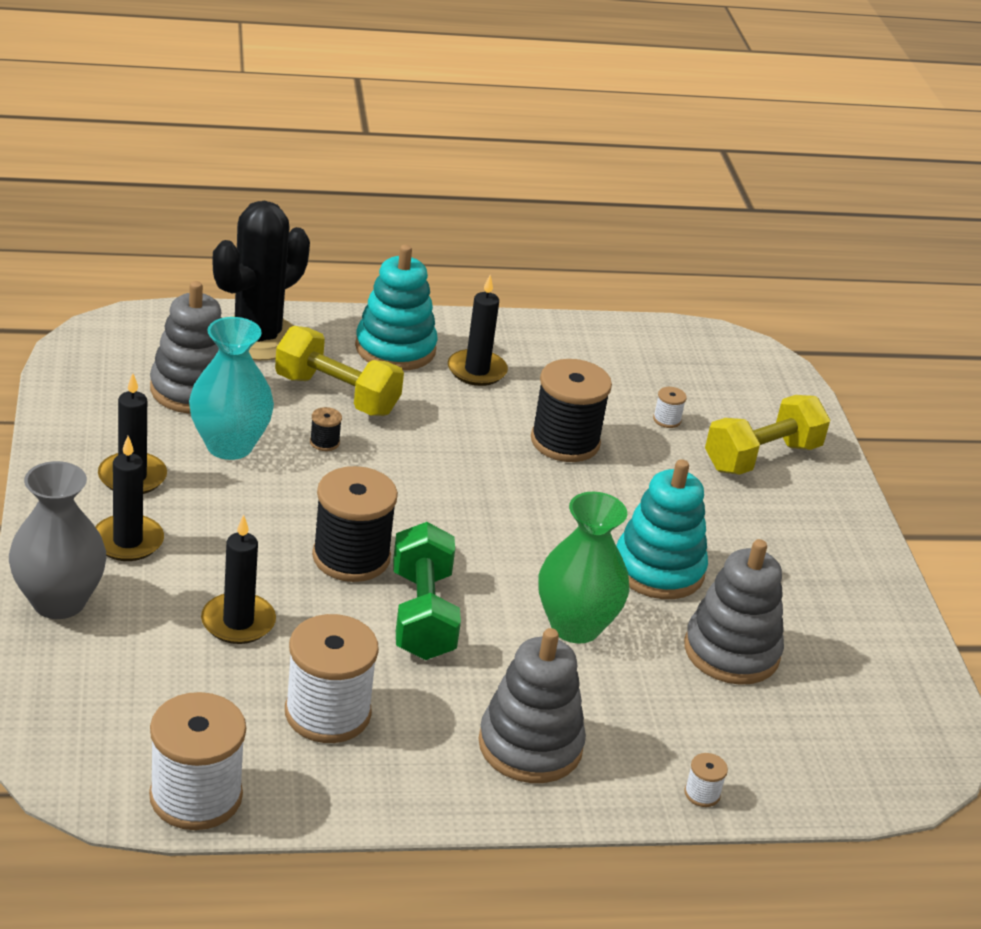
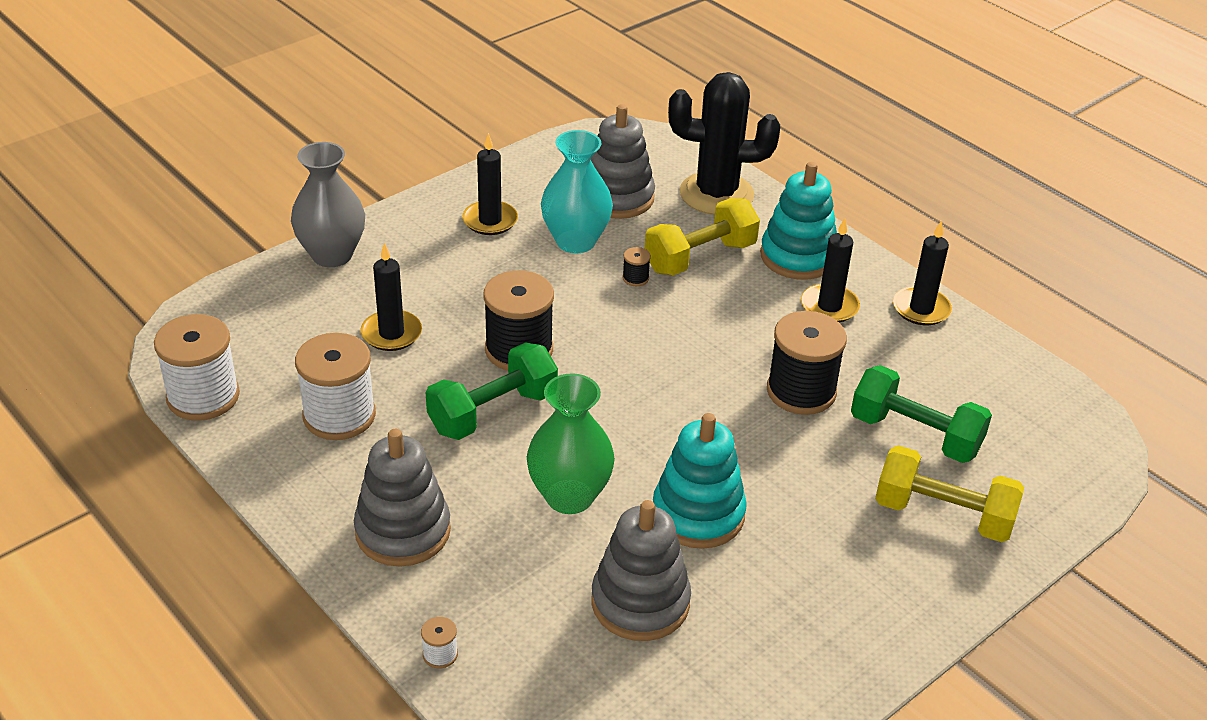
camera: 60 degrees right, 5 degrees up
black candle [95,436,164,561] -> black candle moved to [893,220,952,325]
yellow dumbbell [275,326,404,416] -> yellow dumbbell turned 60 degrees clockwise [645,198,760,276]
white spool [653,387,687,428] -> green dumbbell [851,365,992,463]

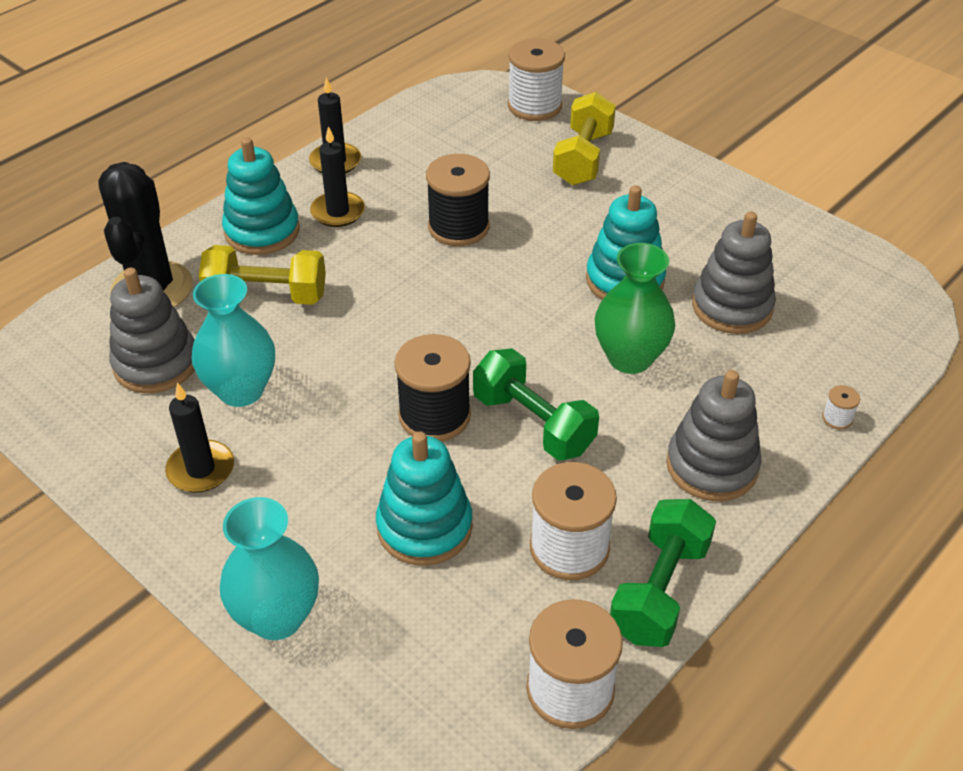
camera: 95 degrees left, 5 degrees up
grey vase [291,142,365,267] -> turquoise vase [220,497,319,640]
black candle [361,243,422,351] -> turquoise stacking toy [376,431,473,566]
black spool [622,247,651,286] -> none
yellow dumbbell [645,198,760,276] -> yellow dumbbell turned 45 degrees counterclockwise [199,245,326,305]
green dumbbell [851,365,992,463] -> green dumbbell moved to [610,499,716,647]
none -> white spool [508,38,565,121]

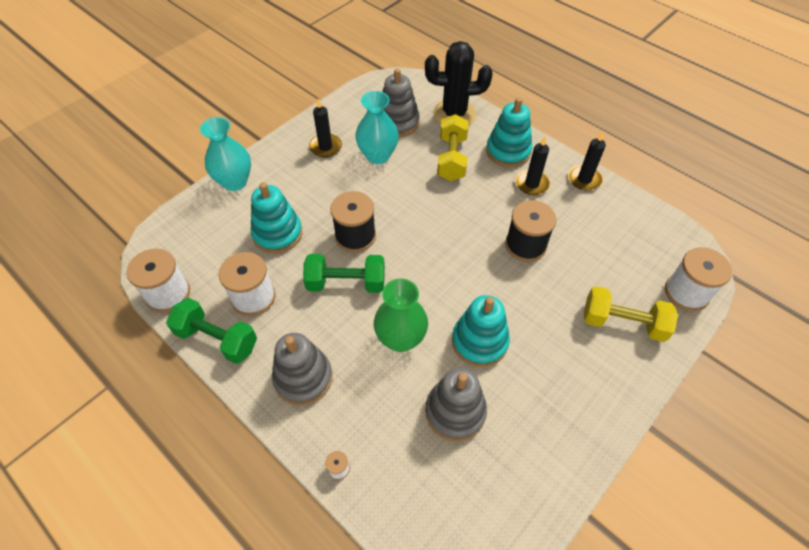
camera: 90 degrees right, 10 degrees up
green dumbbell [473,348,599,460] -> green dumbbell turned 45 degrees clockwise [303,254,385,293]

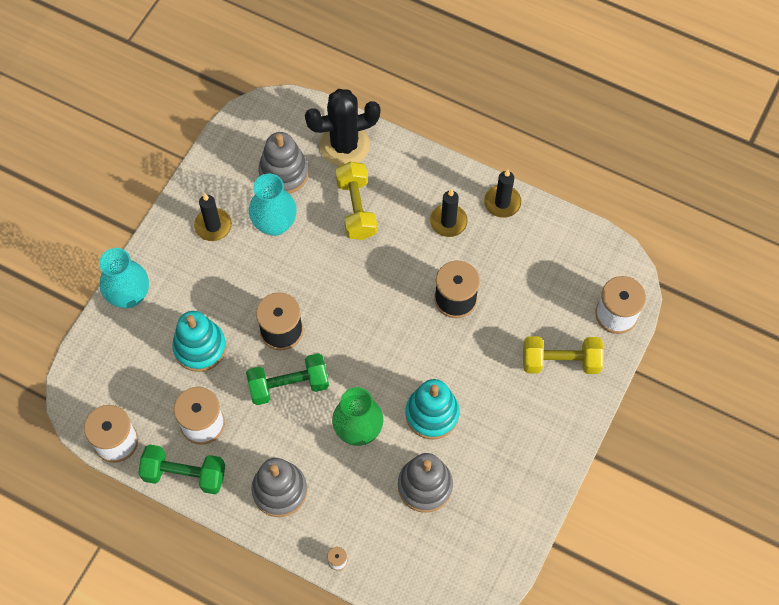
camera: 15 degrees left, 10 degrees up
turquoise stacking toy [486,98,532,167] -> none

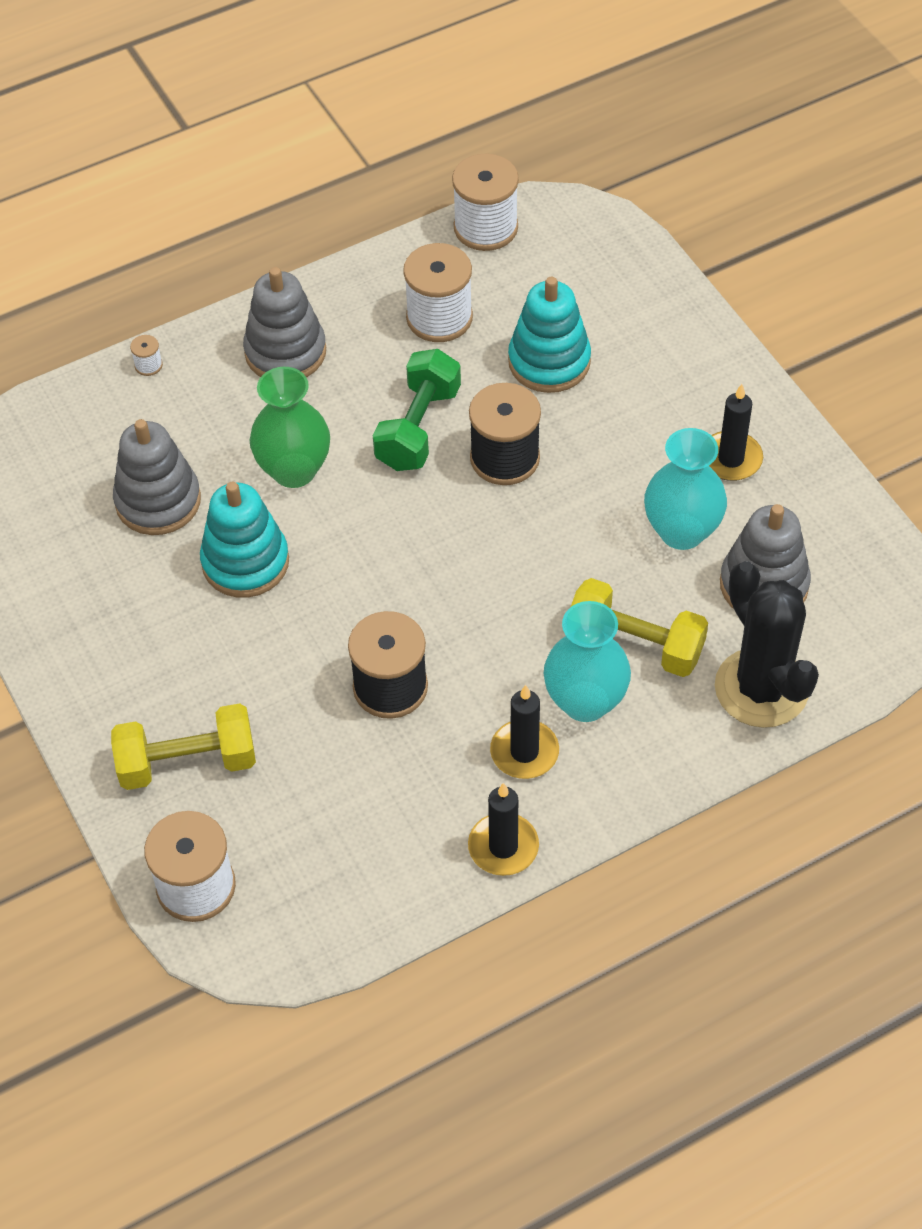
camera: 125 degrees right, 10 degrees down
turquoise vase [99,248,149,308] -> turquoise vase moved to [543,601,631,722]
green dumbbell [138,444,225,494] -> none
black cactus [305,89,380,166] -> black cactus turned 45 degrees counterclockwise [715,561,819,728]
yellow dumbbell [523,336,604,374] -> yellow dumbbell turned 45 degrees clockwise [111,703,256,790]

